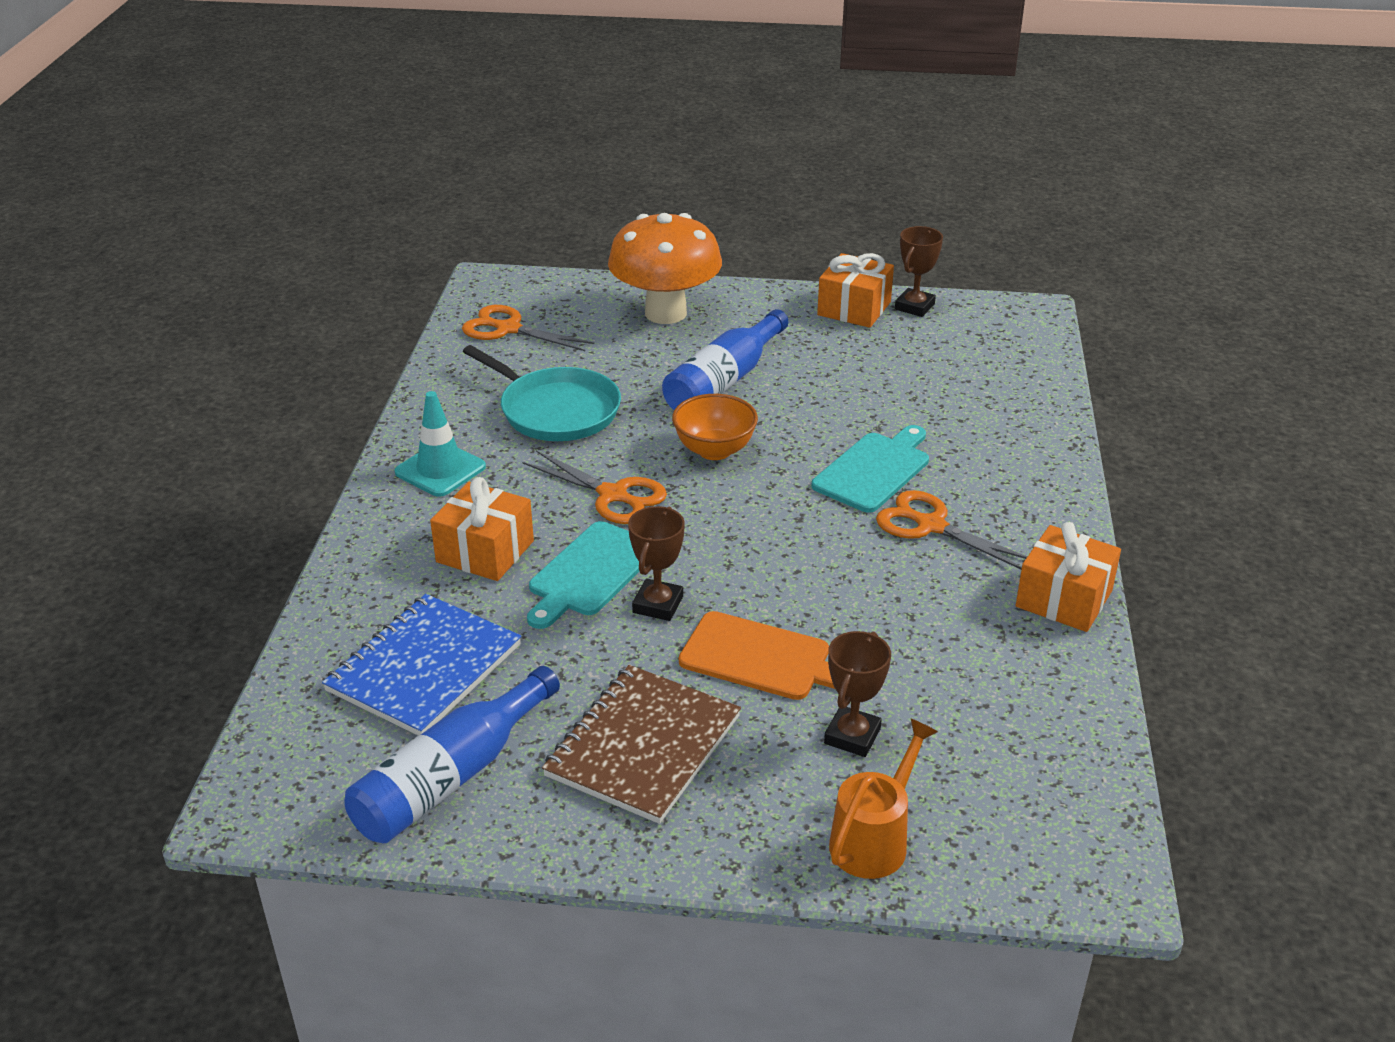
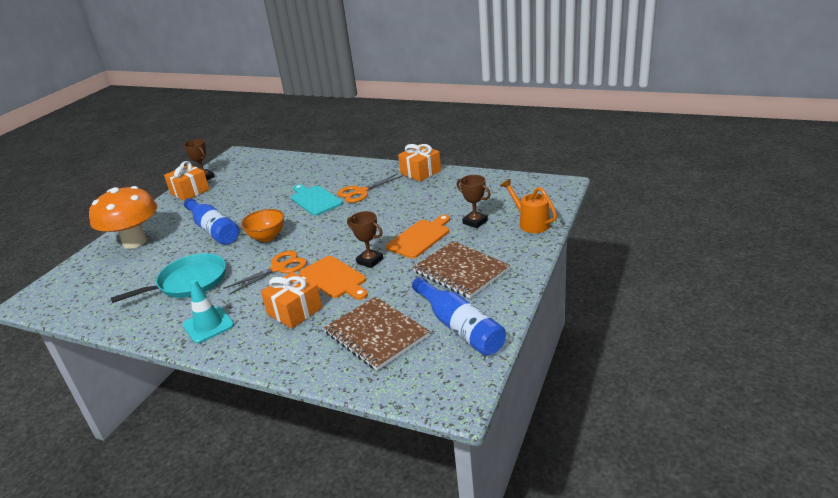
camera: 70 degrees left, 5 degrees down
blue notebook [322,594,522,735] -> brown notebook [324,297,430,370]
orange scissors [462,305,594,351] -> none
turquoise cutting board [527,521,640,629] -> orange cutting board [299,256,368,300]

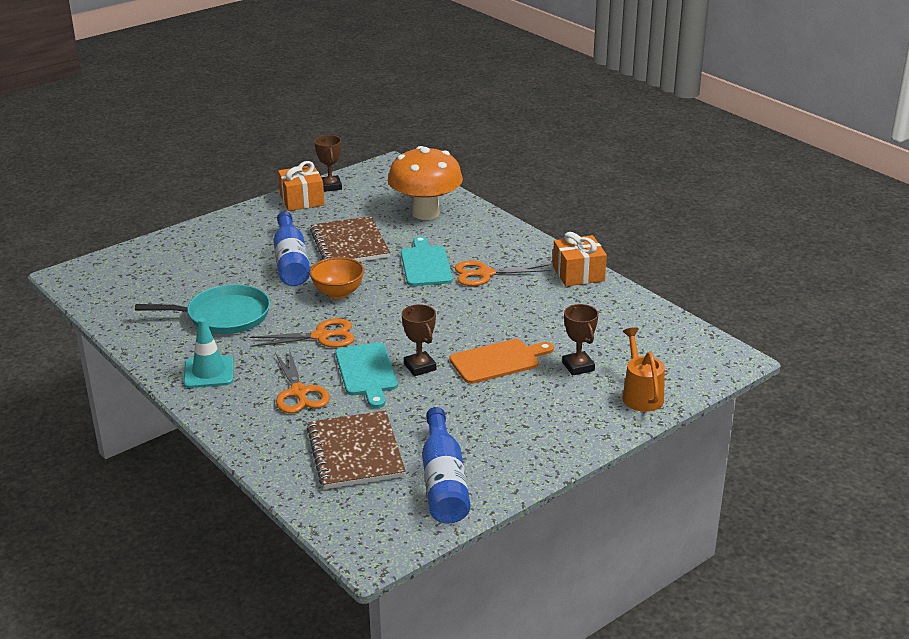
camera: 25 degrees right, 0 degrees up
orange mushroom [89,186,157,249] -> orange mushroom moved to [388,146,463,220]
orange gift [261,272,322,329] -> orange scissors [275,349,330,413]
orange cutting board [299,256,368,300] -> turquoise cutting board [335,343,398,408]
brown notebook [413,241,510,298] -> brown notebook moved to [310,216,390,262]

